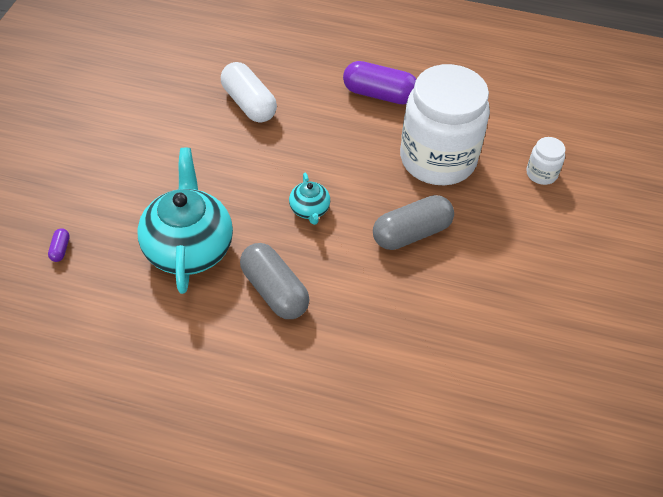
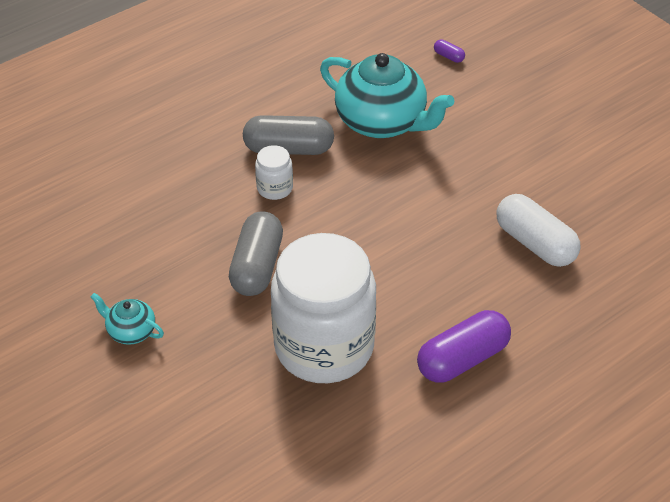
camera: 130 degrees right, 5 degrees down
white capsule [221,62,277,122] -> white capsule turned 45 degrees clockwise [497,194,580,267]
turquoise teapot [289,173,330,225] -> turquoise teapot moved to [91,293,164,345]
white jar [526,137,565,185] -> white jar moved to [255,145,293,200]

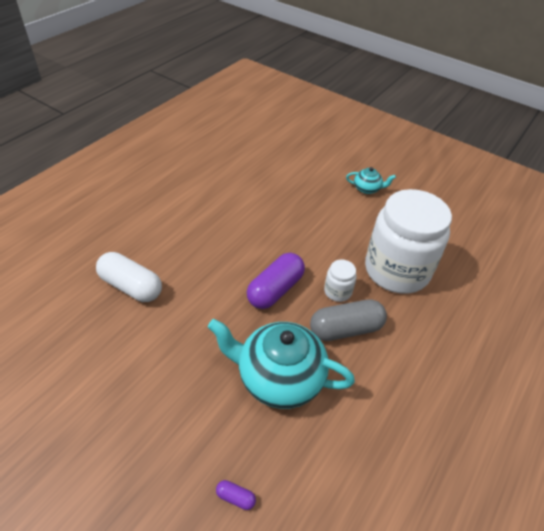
camera: 160 degrees right, 0 degrees up
grey capsule [229,212,283,296] -> none
white jar [271,233,376,383] -> white jar moved to [365,189,452,294]
purple capsule [417,310,511,383] -> purple capsule moved to [247,253,305,309]

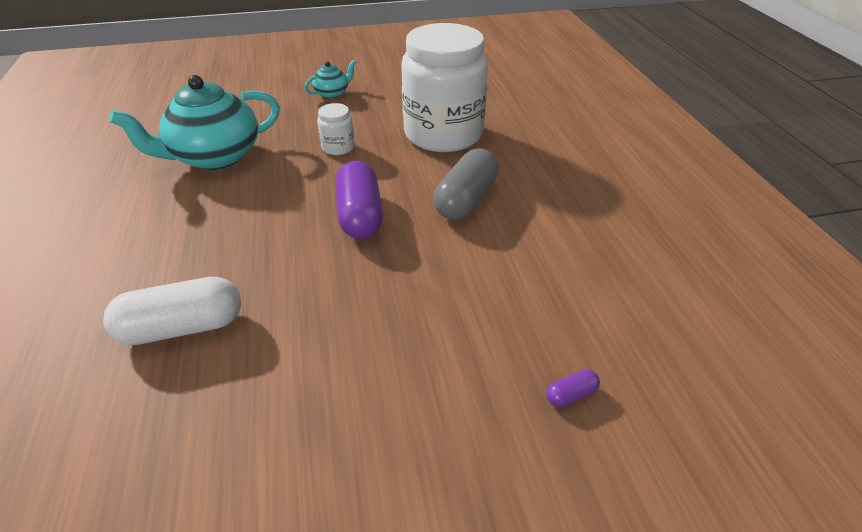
camera: 45 degrees left, 5 degrees down
turquoise teapot [208,319,355,409] -> turquoise teapot moved to [109,75,280,170]
white jar [324,260,357,302] -> white jar moved to [317,103,355,155]

